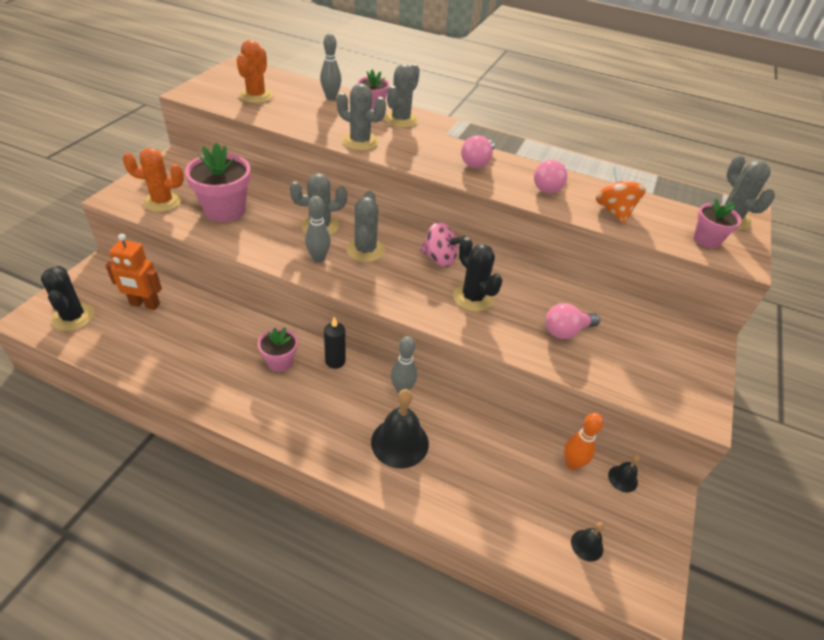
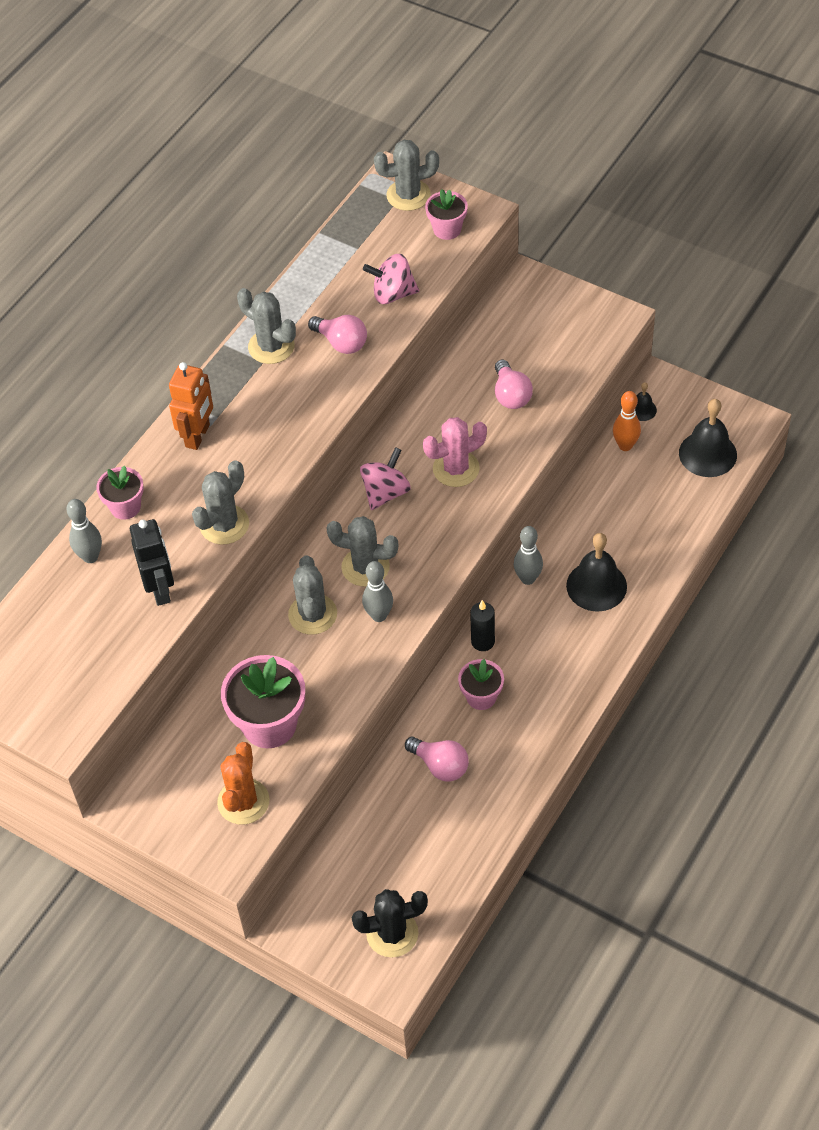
camera: 75 degrees left, 10 degrees up
orange robot [106,234,162,310] -> orange robot moved to [169,362,213,450]
orange cactus [237,40,273,103] -> none
grey cactus [384,64,420,128] -> grey cactus moved to [237,288,296,364]
black cactus [453,237,503,312] -> pink cactus [423,417,487,487]
pink light bulb [461,135,495,168] -> pink light bulb moved to [405,737,469,782]
black bell [571,522,604,562] -> black bell [679,399,737,477], size x2.00
orange spinning top [596,167,646,224] -> pink spinning top [363,254,419,304]
none -> black robot [130,519,174,606]

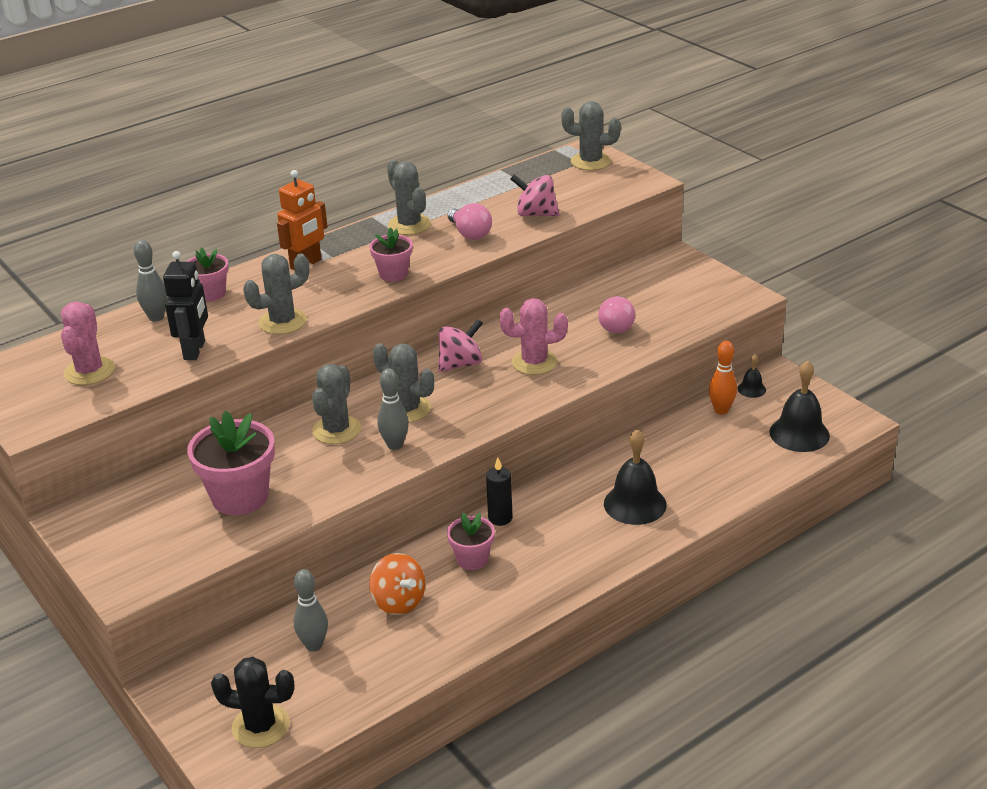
camera: 20 degrees right, 20 degrees down
orange cactus [217,742,269,825] -> none
pink light bulb [405,737,469,782] -> orange spinning top [369,553,425,615]
pink flower pot [425,189,468,240] -> pink flower pot moved to [369,227,413,282]
grey bowling pin [514,526,543,585] -> grey bowling pin moved to [294,569,328,652]
none -> pink cactus [61,302,115,385]

